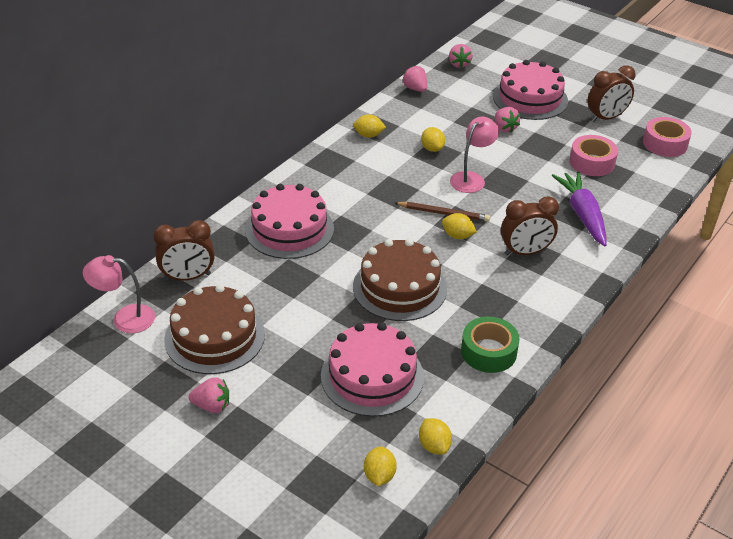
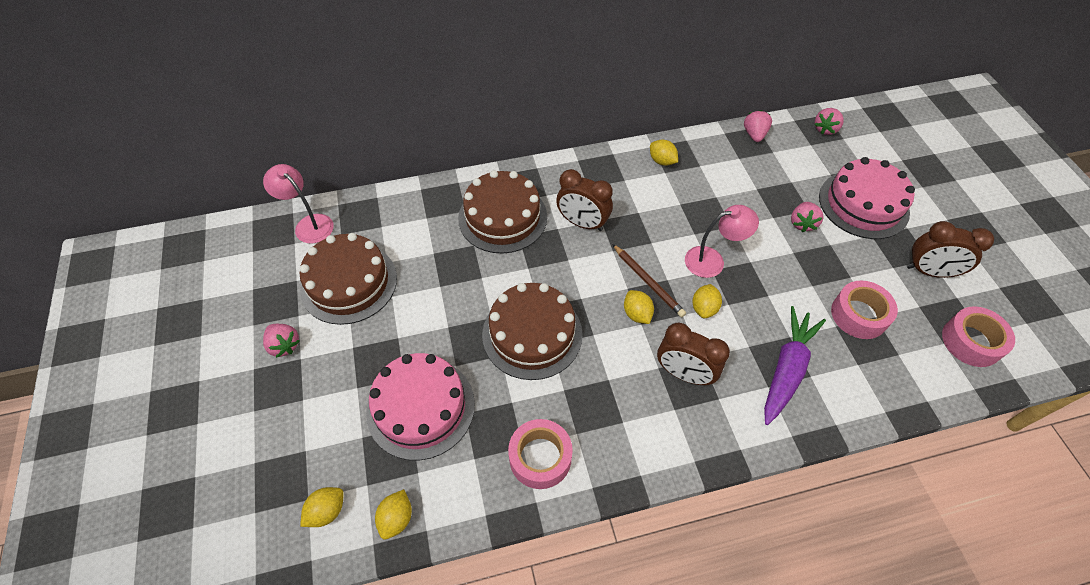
camera: 40 degrees right, 15 degrees up
brown clock [153,220,215,281] -> brown clock moved to [556,169,613,231]
pink cake [245,184,334,259] -> brown cake [458,170,547,254]
yellow lemon [421,127,445,152] -> yellow lemon moved to [692,284,722,318]
green tape [461,316,520,373] -> pink tape [508,419,573,489]

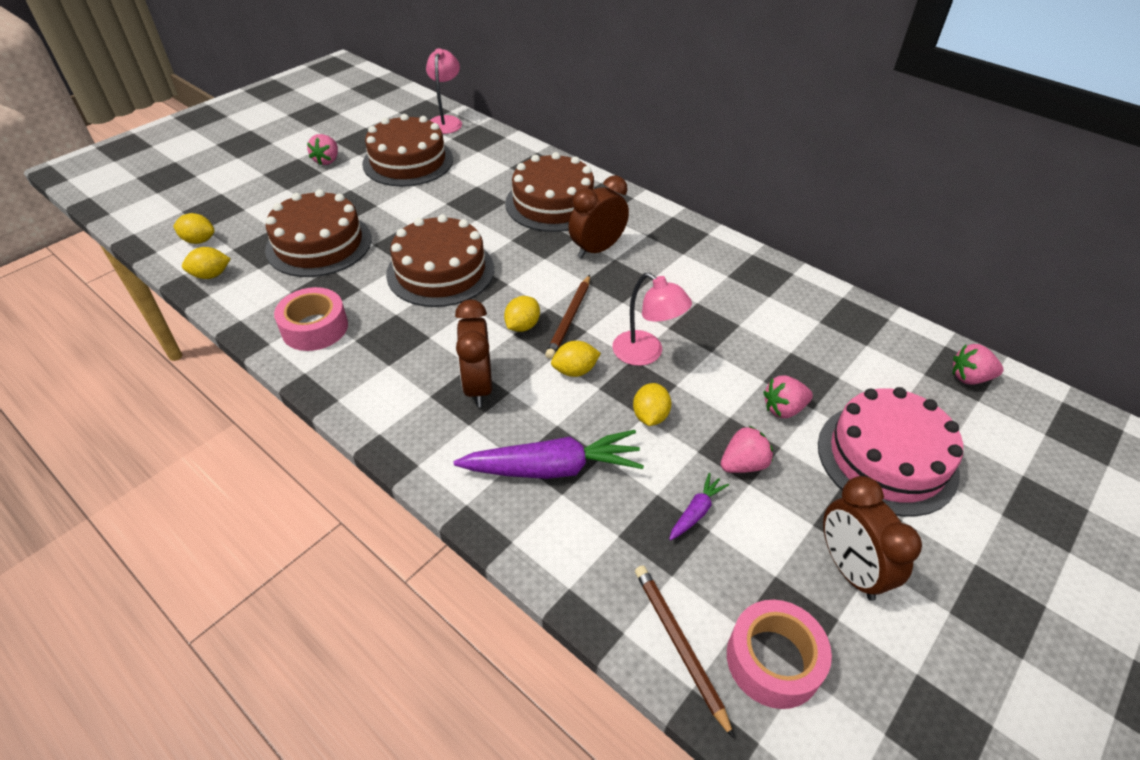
camera: 55 degrees right, 10 degrees down
pink cake [366,353,475,460] -> brown cake [265,189,372,277]
brown clock [556,169,613,231] -> brown clock turned 60 degrees clockwise [569,175,629,259]
yellow lemon [650,140,678,166] -> yellow lemon moved to [633,383,671,426]
pink strawberry [744,110,772,142] -> pink strawberry moved to [721,426,773,473]
pink tape [831,280,898,339] -> purple carrot [669,473,729,540]
none -> brown pencil [635,565,734,739]

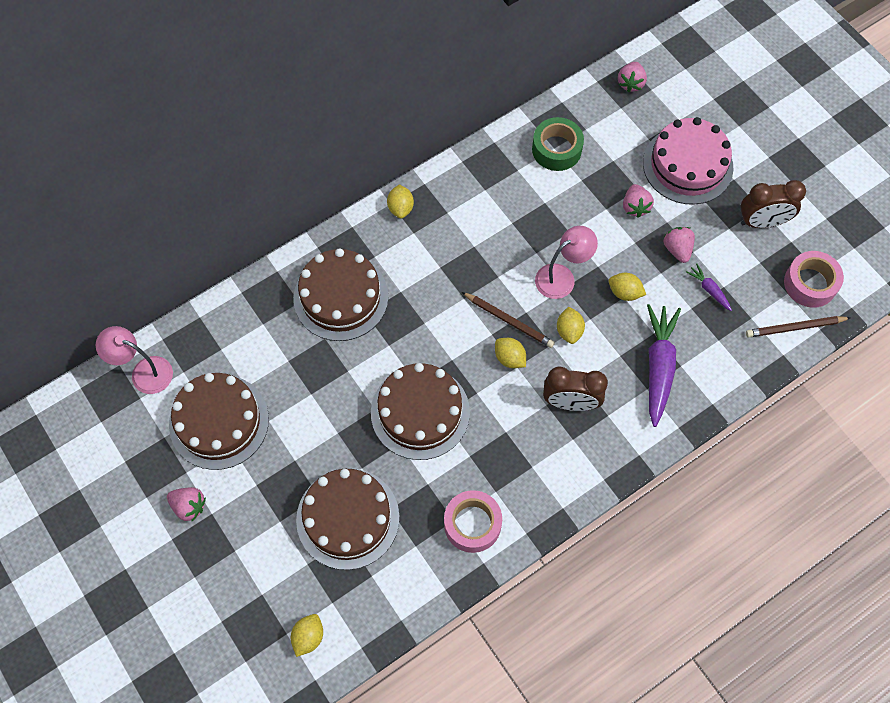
camera: 75 degrees left, 20 degrees up
yellow lemon [182,247,231,279] -> yellow lemon moved to [387,184,414,219]
brown clock [569,175,629,259] -> none
none -> green tape [532,117,584,171]

